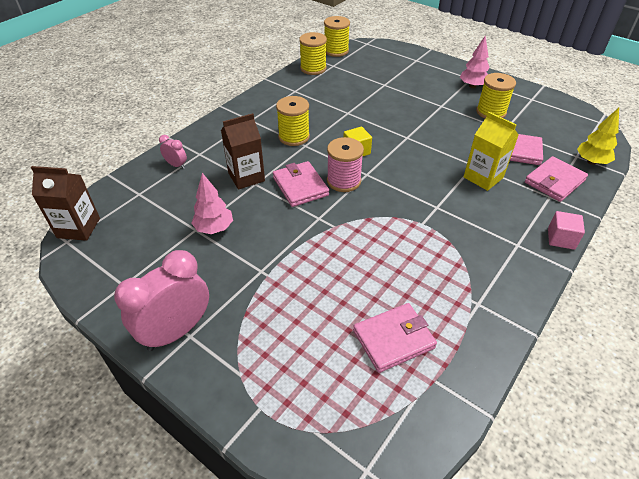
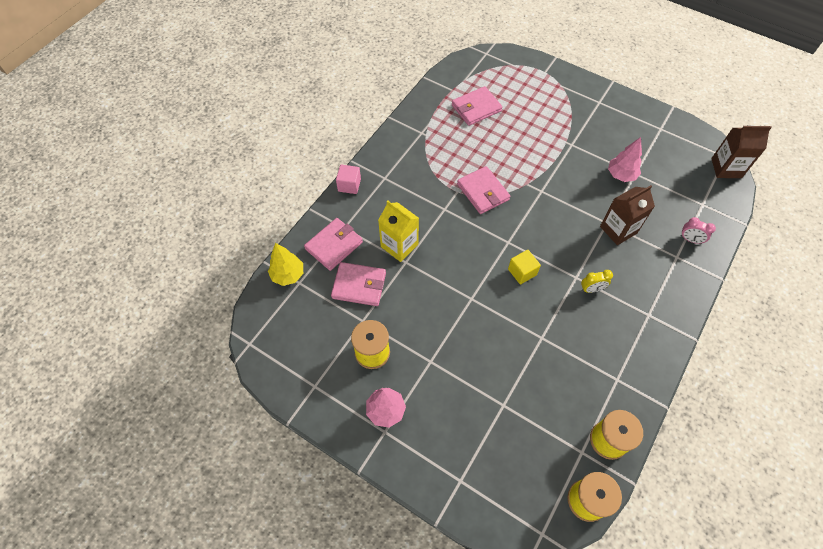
camera: 175 degrees right, 15 degrees up
pink clock [114,250,209,351] -> none
pink wallet [273,161,329,207] -> pink wallet moved to [457,166,510,214]
yellow spool [276,96,310,146] -> yellow clock [581,270,613,293]
pink spool [327,137,364,192] -> none

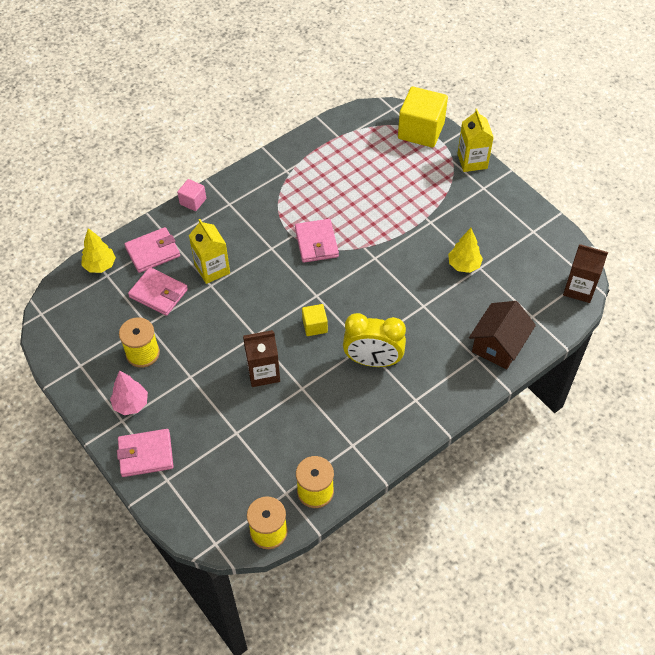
camera: 20 degrees right, 5 degrees down
pink wallet [452,86,502,126] -> pink wallet moved to [117,429,174,477]
yellow clock [581,270,613,293] -> yellow clock [343,313,406,367], size x2.17
brown carton [600,185,655,245] -> brown carton moved to [243,330,280,387]
pink tree [608,137,642,182] -> yellow tree [448,228,483,273]
pink clock [680,217,716,244] -> brown house [469,301,536,369]
none -> yellow cube [398,86,448,148]
none -> yellow carton [457,109,494,172]

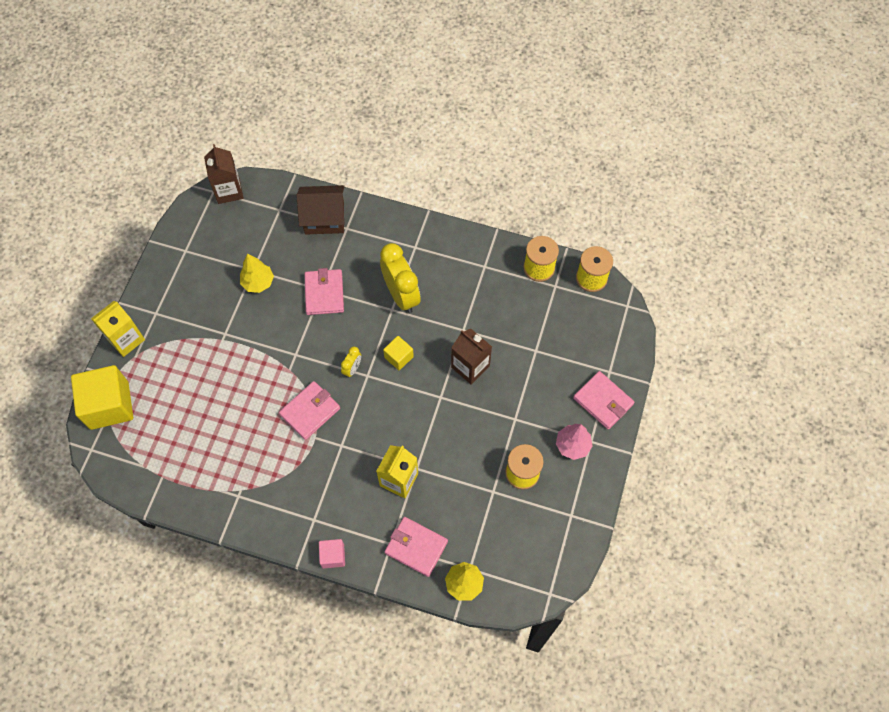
camera: 125 degrees left, 10 degrees up
pink wallet [128,267,188,316] -> pink wallet moved to [305,268,344,315]
none -> yellow clock [341,347,361,378]

